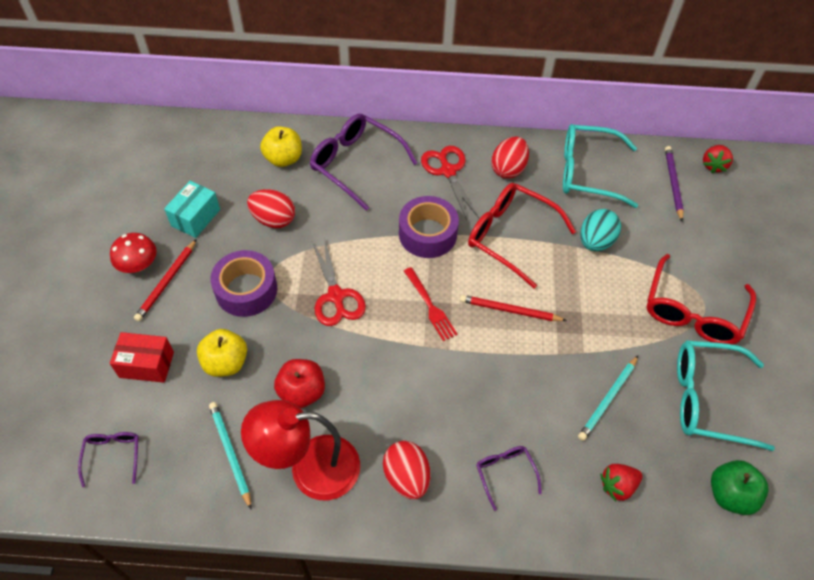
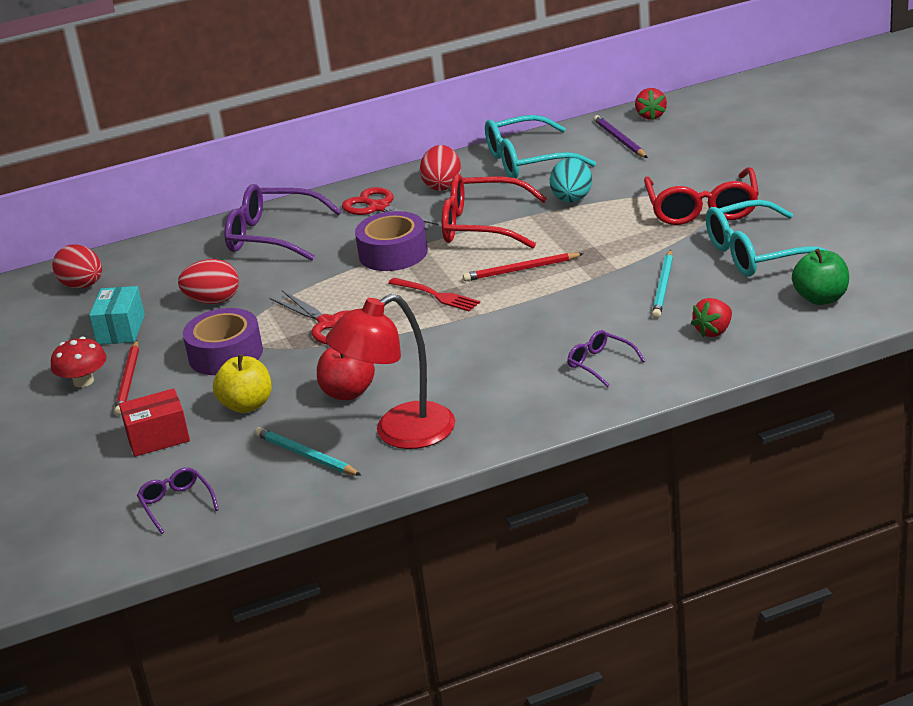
camera: 20 degrees left, 25 degrees down
yellow apple [260,126,302,167] -> none
red egg [383,441,430,499] -> red egg moved to [52,244,102,288]

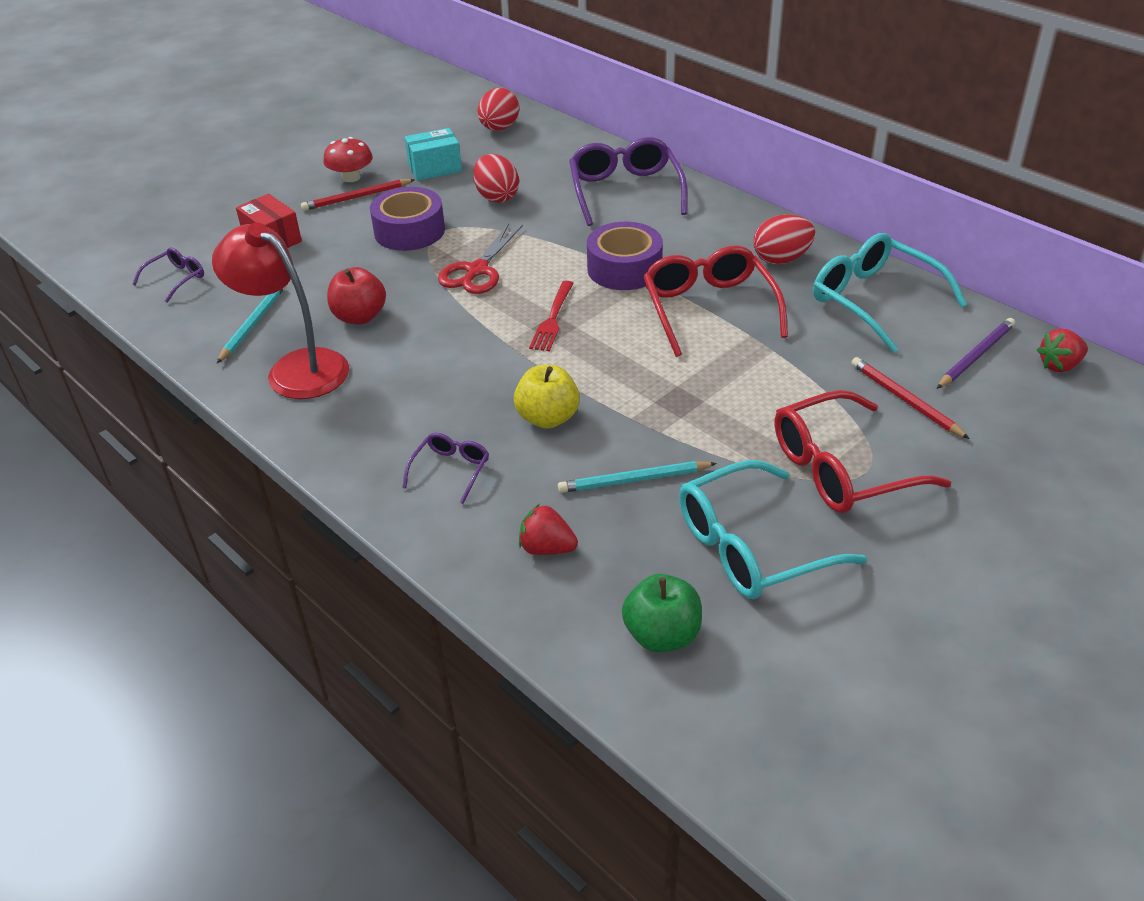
camera: 65 degrees right, 10 degrees up
yellow apple [213,354,271,413] -> yellow apple moved to [514,365,580,429]
red scissors [342,187,439,230] -> none
red pencil [463,253,584,281] -> red pencil moved to [851,357,970,439]
turquoise egg [550,158,592,203] -> none
turquoise glasses [706,199,828,277] -> turquoise glasses turned 75 degrees counterclockwise [679,460,867,599]

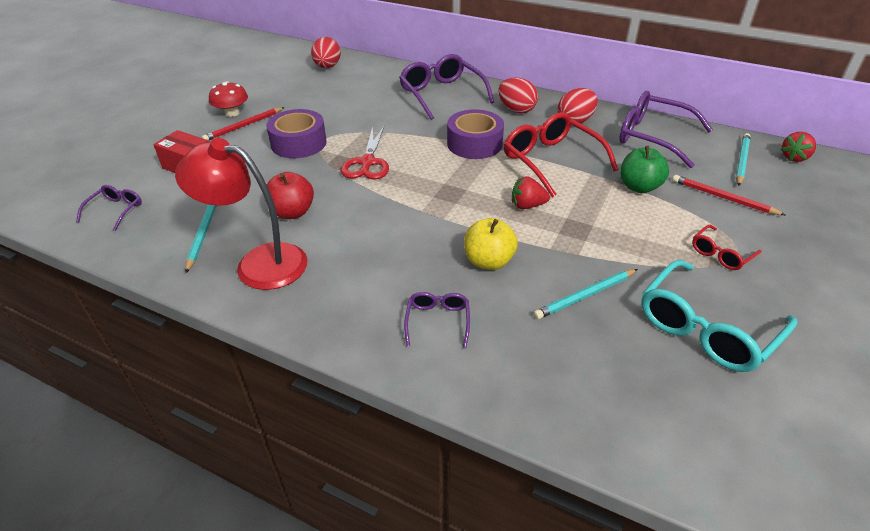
camera: 20 degrees left, 0 degrees up
turquoise box [405,128,462,181] -> none
red egg [473,154,519,203] -> red egg moved to [498,77,538,113]
red strawberry [519,504,578,555] -> red strawberry moved to [512,176,550,209]
red fork [529,281,574,351] -> none
green apple [622,574,702,653] -> green apple moved to [620,146,669,193]
red glasses [775,390,951,513] -> red glasses [692,225,762,270], size x0.51
turquoise glasses [813,233,967,353] -> purple glasses [619,91,713,168]
purple pencil [937,318,1015,389] -> turquoise pencil [736,133,750,186]

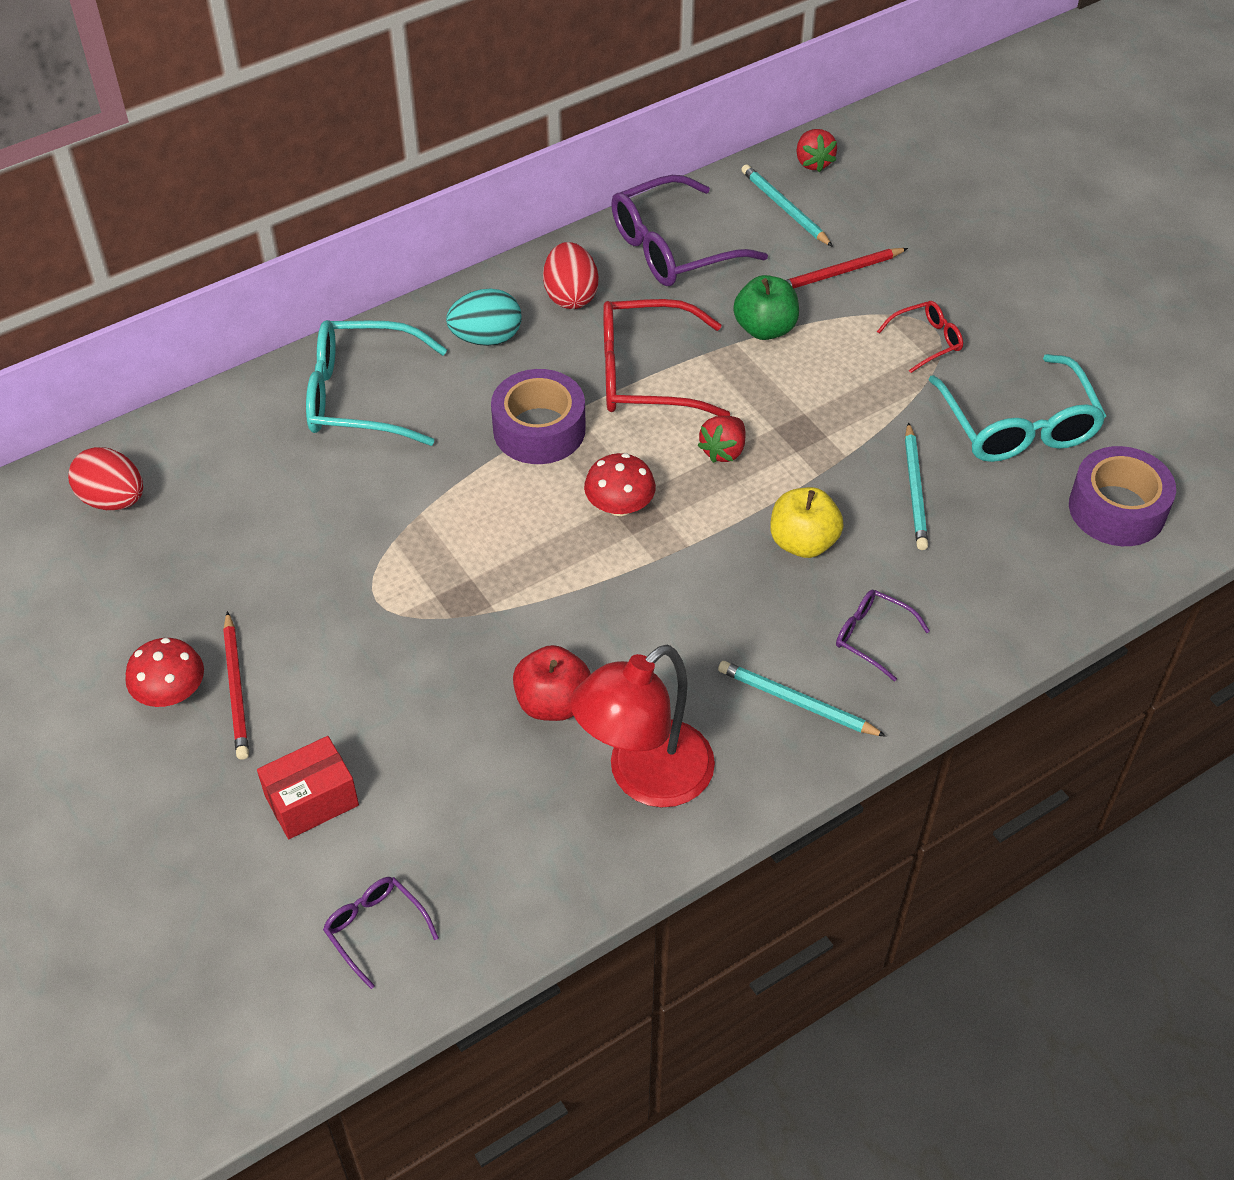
camera: 60 degrees left, 10 degrees up
turquoise pencil [185,204,217,273] -> turquoise pencil moved to [718,661,886,737]
purple tape [266,109,327,158] -> purple tape moved to [1069,446,1176,546]
red scissors [341,127,389,179] -> none
purple glasses [399,54,494,120] -> turquoise glasses [306,320,447,446]
red egg [498,77,538,113] -> turquoise egg [446,289,522,346]
red glasses [692,225,762,270] -> red glasses turned 105 degrees counterclockwise [877,301,963,373]
none -> red mushroom [584,453,656,516]

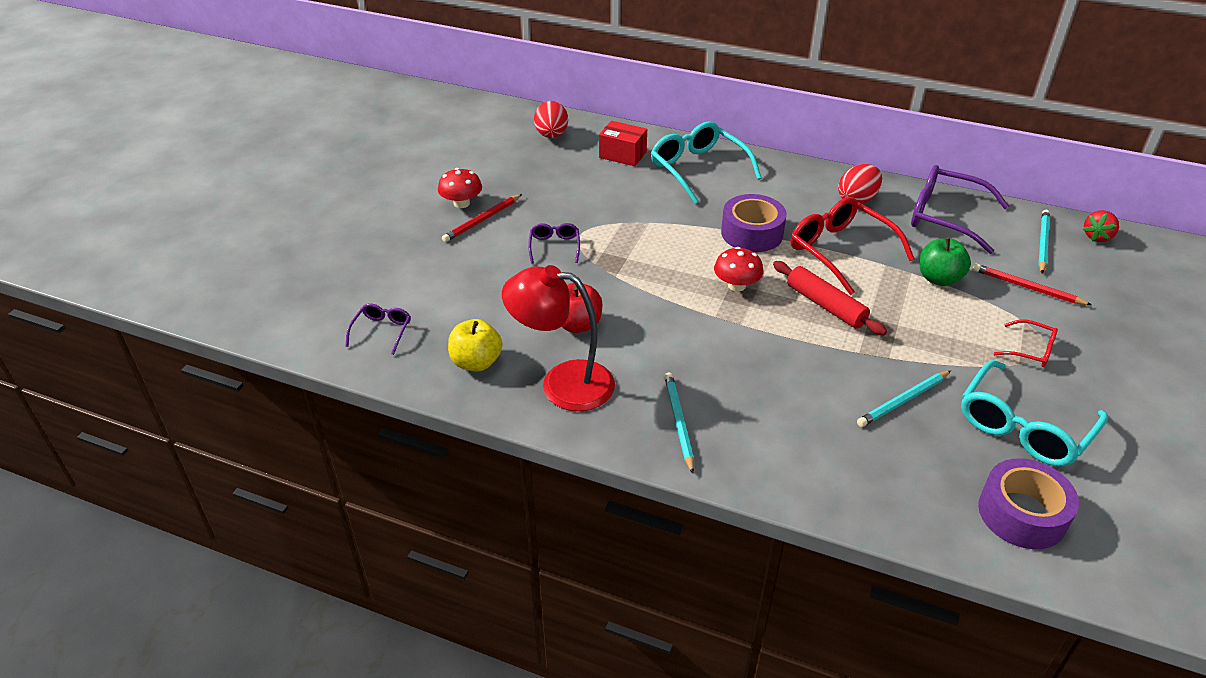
camera: 55 degrees right, 10 degrees down
red box [257,736,359,839] -> red box moved to [599,121,647,166]
turquoise egg [446,289,522,346] -> none
red strawberry [697,416,746,463] -> red rolling pin [773,261,887,335]
yellow apple [770,487,844,558] -> yellow apple moved to [448,319,502,371]
purple glasses [836,590,930,682] -> purple glasses moved to [528,223,580,264]

